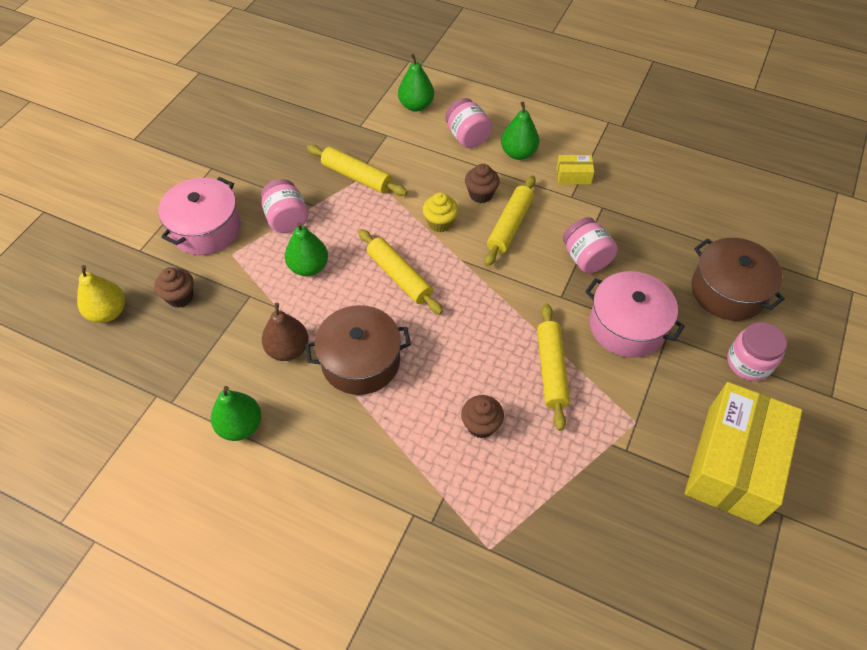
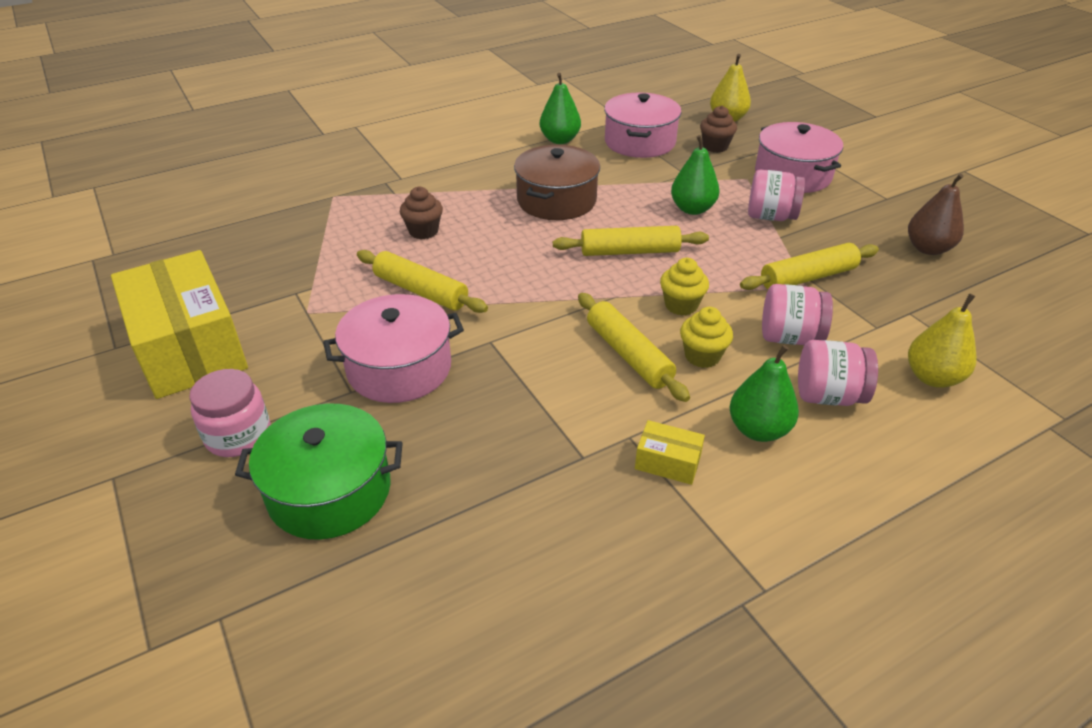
camera: 125 degrees right, 15 degrees down
brown pear [262,303,309,361] -> brown pear moved to [908,174,964,255]
green pear [398,54,434,111] -> yellow pear [908,294,977,388]
brown cupcake [465,164,500,203] -> yellow cupcake [680,307,733,368]
yellow box [556,155,594,184] -> yellow box turned 75 degrees clockwise [635,420,705,485]
pink jar [563,217,618,273] -> pink jar moved to [762,284,833,345]
brown pot [692,238,785,321] -> green pot [235,403,403,540]
none -> pink pot [604,92,681,158]

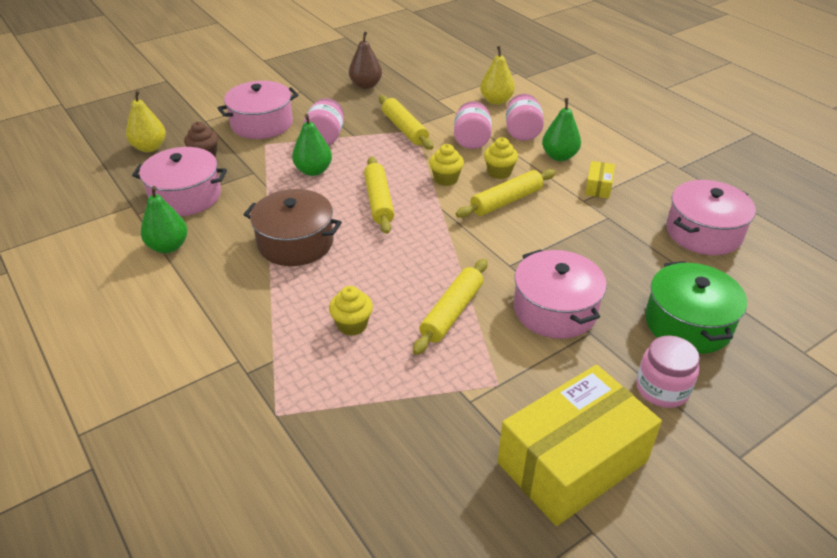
camera: 95 degrees left, 0 degrees up
brown cupcake [400,186,443,239] -> yellow cupcake [329,286,373,336]
none -> pink pot [666,180,756,255]

